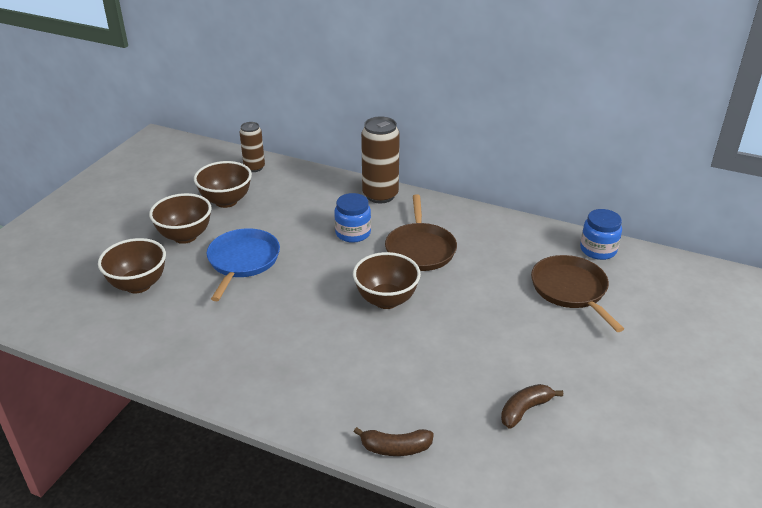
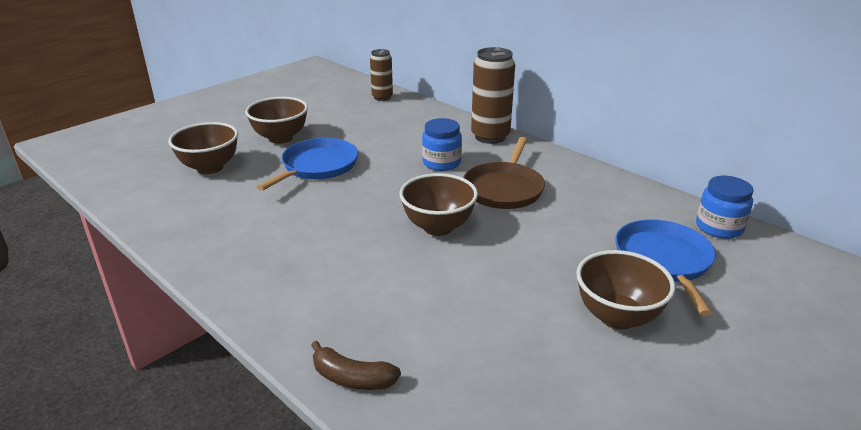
camera: 20 degrees right, 5 degrees down
brown bowl [194,161,252,208] -> brown bowl moved to [576,250,675,330]
brown banana [501,384,563,429] -> none
brown pan [531,255,624,332] -> blue pan [615,219,716,316]

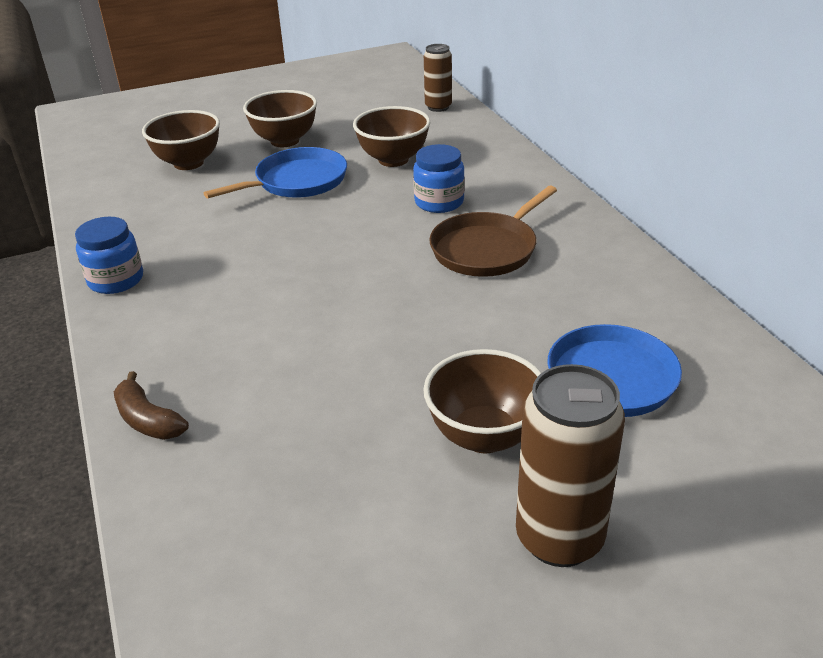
camera: 25 degrees right, 5 degrees up
brown bowl [399,173,478,236] -> brown bowl moved to [353,106,431,167]
brown can [471,47,515,144] -> brown can moved to [516,364,625,567]
blue jar [696,176,754,239] -> blue jar moved to [75,217,143,294]

